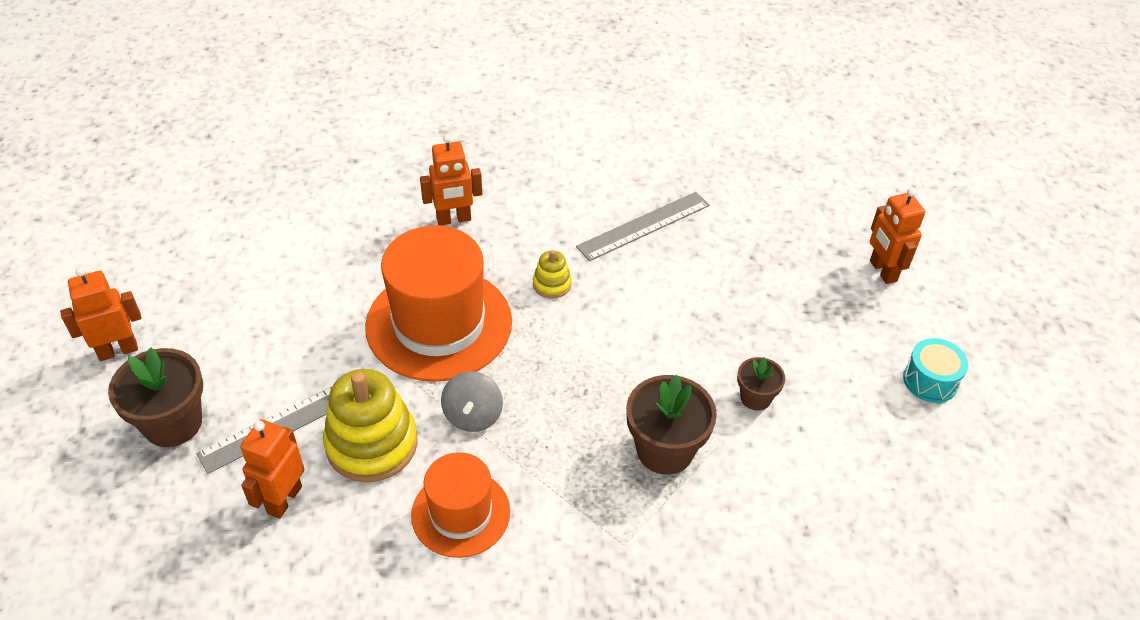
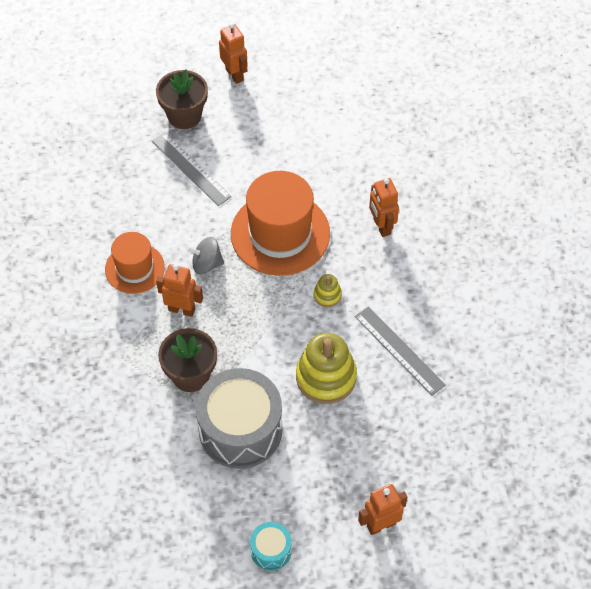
camera: 85 degrees right, 10 degrees up
orange robot [240,419,304,519] -> orange robot moved to [156,264,203,317]
yellow stacking toy [323,369,418,483] -> yellow stacking toy moved to [296,333,357,404]
brown flower pot [737,357,785,411] -> grey drum [196,368,282,469]

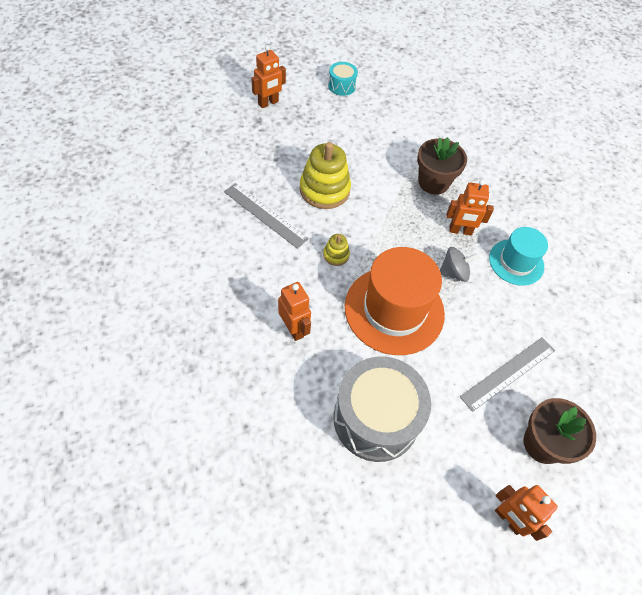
camera: 165 degrees right, 0 degrees up
orange hat [105,232,165,294] -> turquoise hat [489,227,548,286]
grey ruler [152,132,231,206] -> grey ruler turned 75 degrees counterclockwise [460,337,555,412]
grey drum [196,368,282,469] -> grey drum moved to [333,357,431,462]

